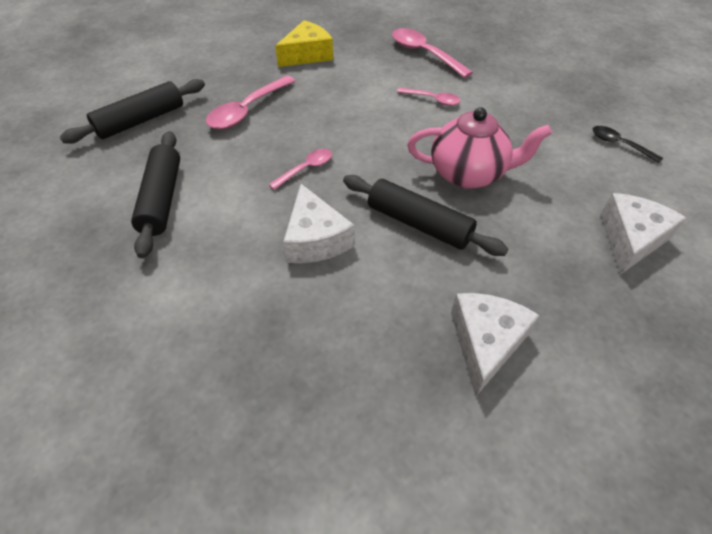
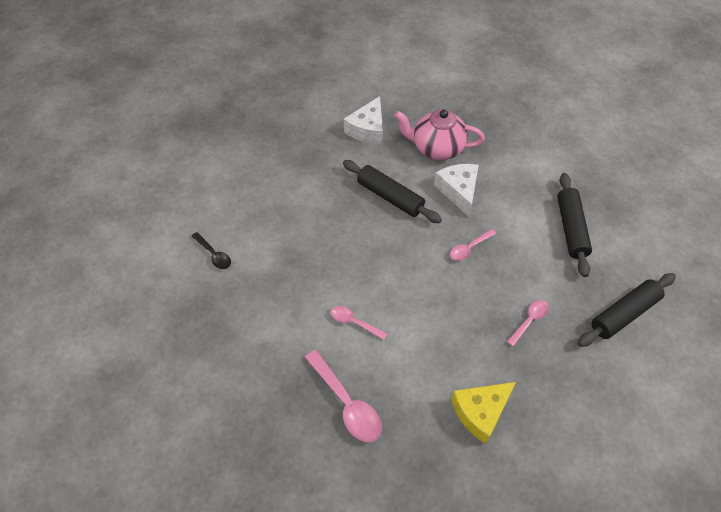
camera: 175 degrees left, 5 degrees up
pink spoon [206,76,295,129] -> pink spoon [507,300,549,347], size x0.58
pink teapot [407,107,552,189] -> pink teapot moved to [394,109,485,160]
white cheese [600,193,686,275] -> none

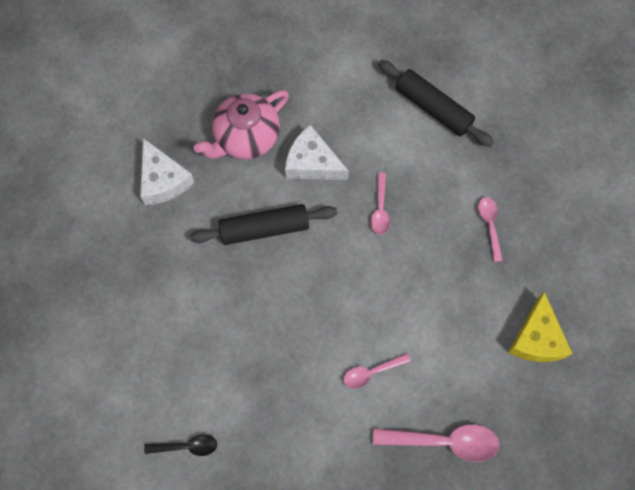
camera: 50 degrees left, 15 degrees up
black rolling pin [578,273,676,347] -> none

